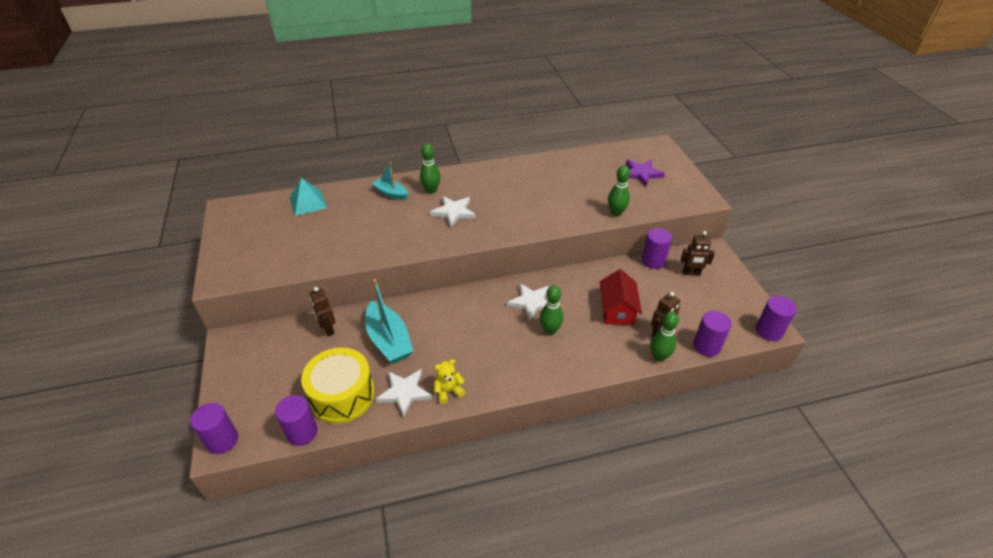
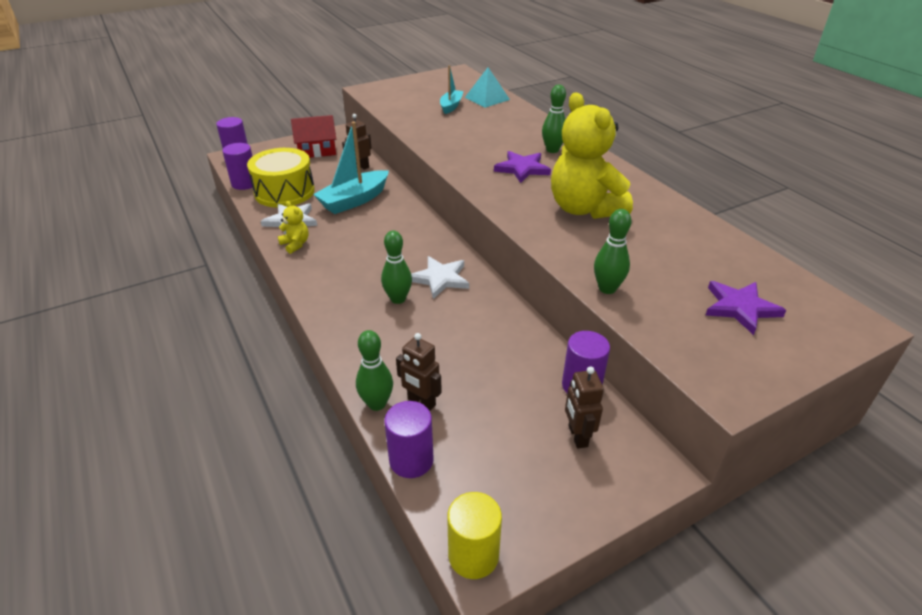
camera: 75 degrees right, 5 degrees down
turquoise boat [372,161,408,200] -> turquoise boat moved to [440,65,464,114]
white star [430,196,476,227] -> purple star [494,151,551,183]
red house [599,269,642,325] -> red house moved to [291,115,336,158]
purple cylinder [756,296,796,341] -> yellow cylinder [447,492,502,579]
none -> yellow teddy bear [551,93,633,219]

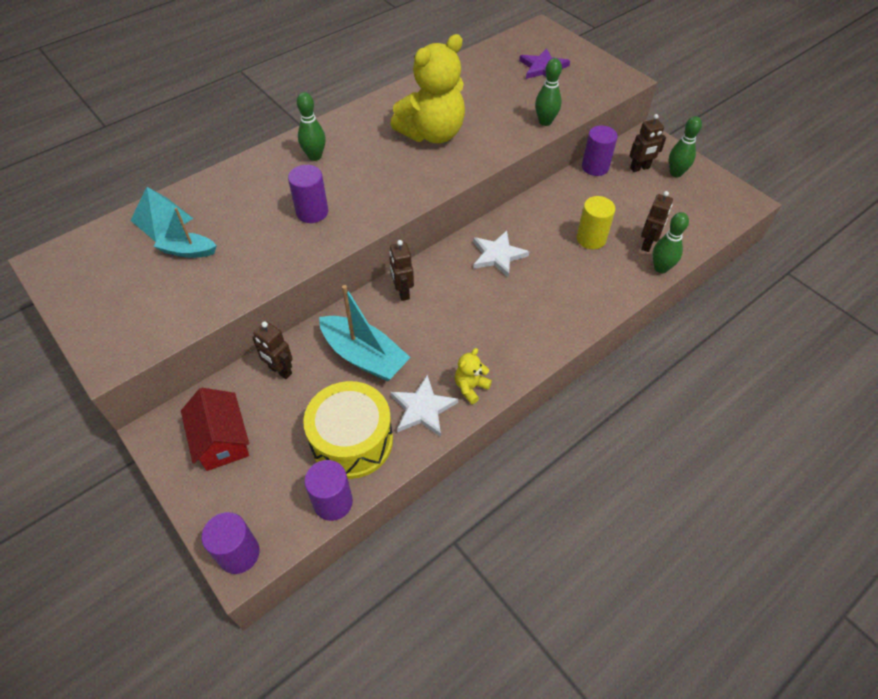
camera: 100 degrees left, 15 degrees up
green bowling pin [381,230,412,304] -> green bowling pin moved to [669,116,702,177]
purple cylinder [384,401,434,478] -> purple cylinder moved to [288,165,328,223]
yellow cylinder [447,492,502,579] -> yellow cylinder moved to [576,196,615,249]
purple star [494,151,551,183] -> none
none -> brown robot [389,240,414,301]

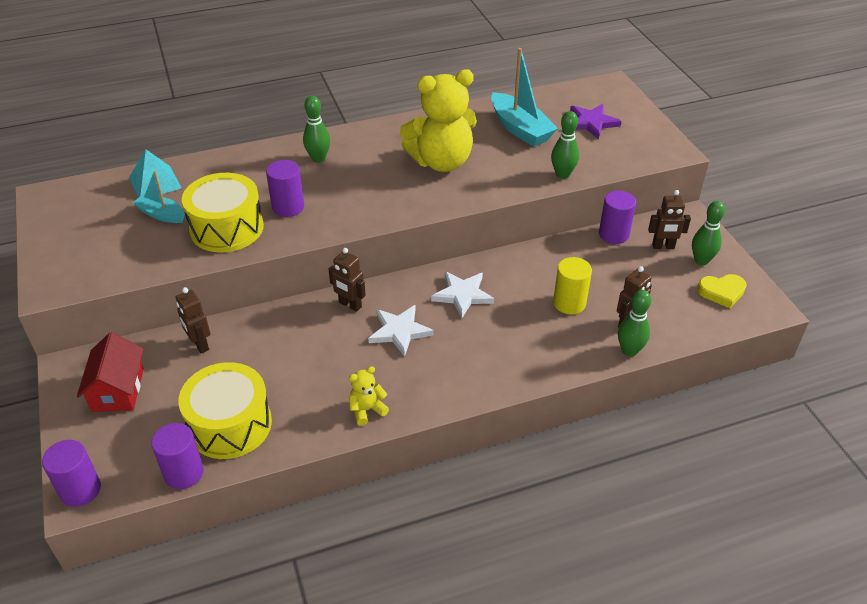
camera: 20 degrees right, 10 degrees down
turquoise boat [319,285,411,381] -> turquoise boat moved to [491,48,558,147]
brown robot [389,240,414,301] -> brown robot turned 60 degrees counterclockwise [329,248,366,312]
white star [390,375,458,437] -> white star moved to [368,305,434,357]
none -> yellow drum [182,173,264,253]
none -> yellow heart [697,274,747,308]

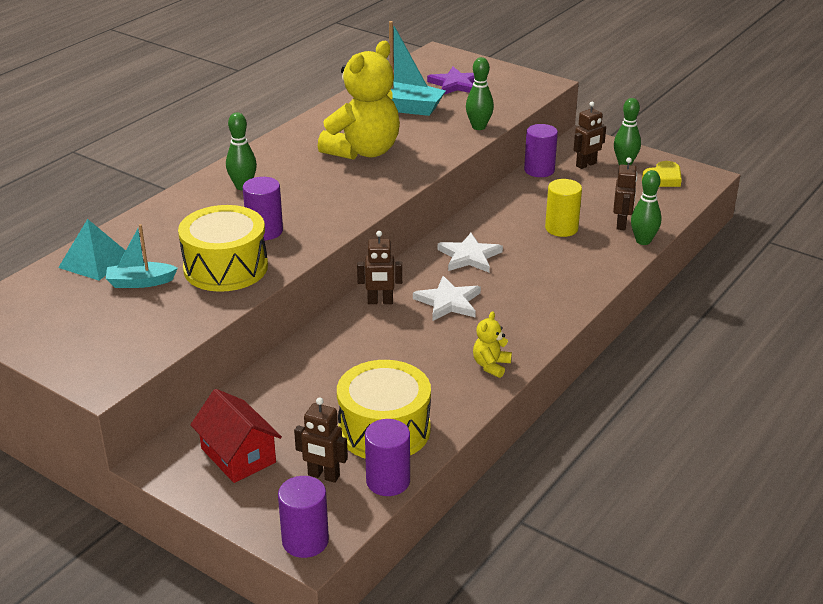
camera: 35 degrees left, 10 degrees down
brown robot [176,287,210,353] -> brown robot moved to [294,397,348,483]

